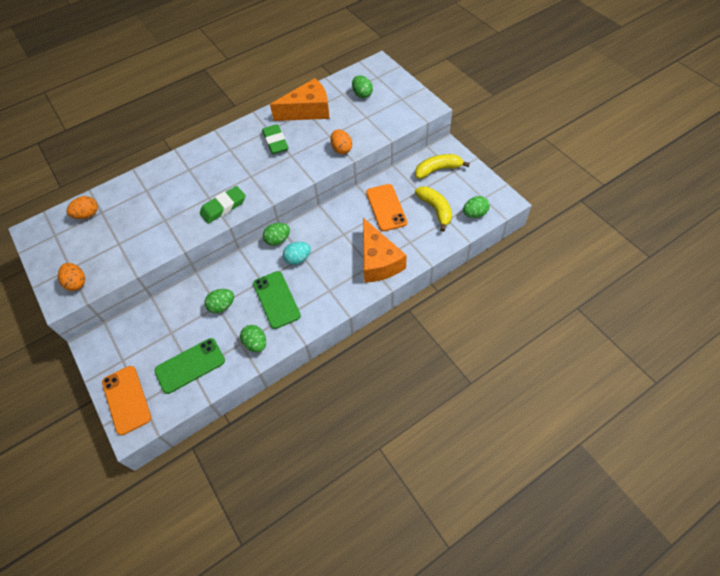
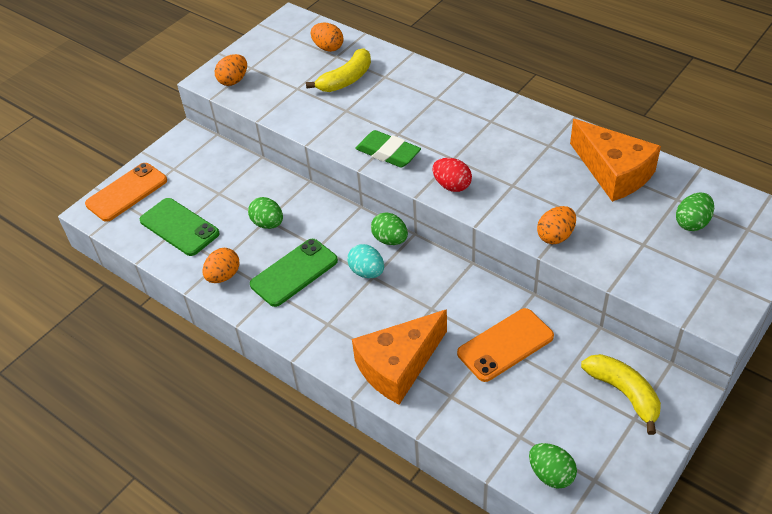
camera: 70 degrees right, 10 degrees down
green egg [240,325,266,352] -> orange egg [203,248,240,283]
green eraser [262,124,289,154] -> none
yellow banana [415,186,452,232] -> yellow banana moved to [306,48,371,92]
none -> red egg [432,158,472,192]

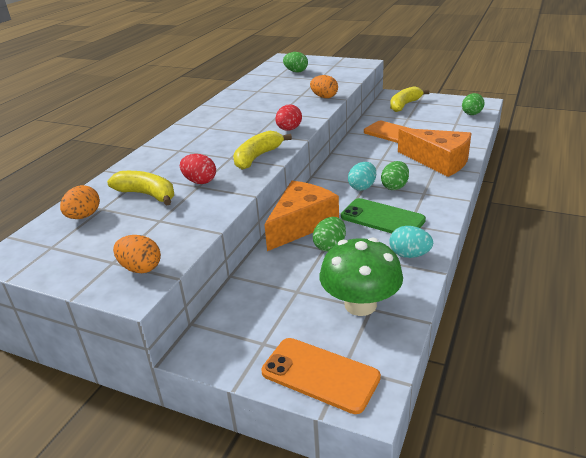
camera: 105 degrees left, 15 degrees down
green phone [140,198,220,256] -> green mushroom [319,237,403,316]
orange egg [203,248,240,283] -> turquoise egg [389,226,433,258]
green eraser [355,130,421,168] -> yellow banana [233,131,292,170]
green egg [371,213,408,245] -> green egg moved to [381,161,409,190]
orange cheese [570,119,661,202] -> orange cheese moved to [264,181,339,251]
none -> red egg [180,154,216,184]

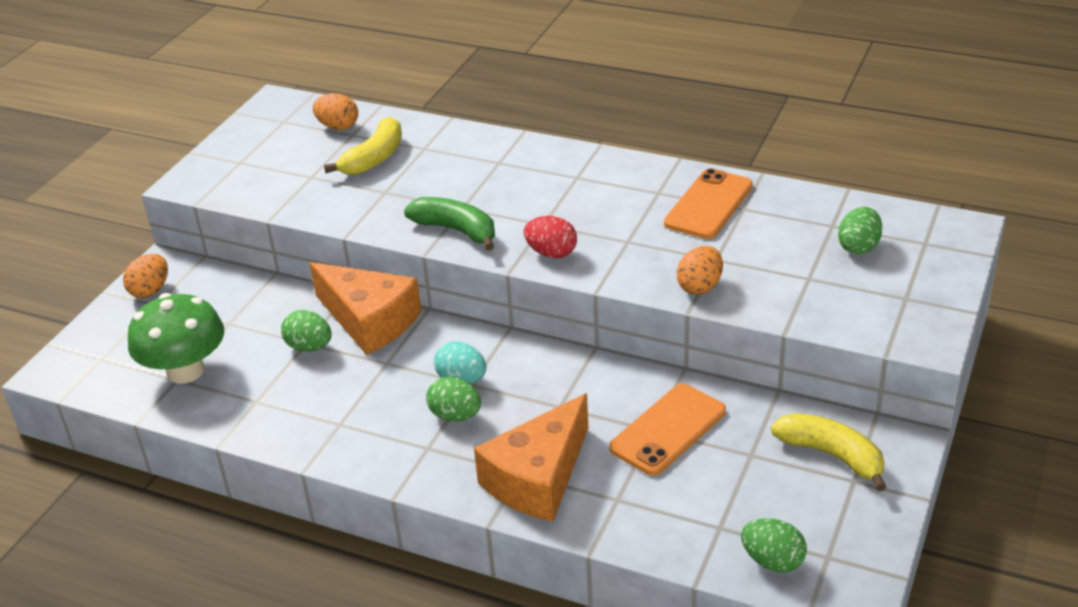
camera: 90 degrees right, 5 degrees up
orange egg [113,235,161,273] -> orange egg moved to [123,254,168,298]
red egg [180,154,216,184] -> none
yellow banana [233,131,292,170] -> green banana [404,197,495,251]
orange phone [261,338,381,414] -> orange phone moved to [664,168,753,239]
green phone [341,198,426,234] -> none
turquoise egg [389,226,433,258] -> none

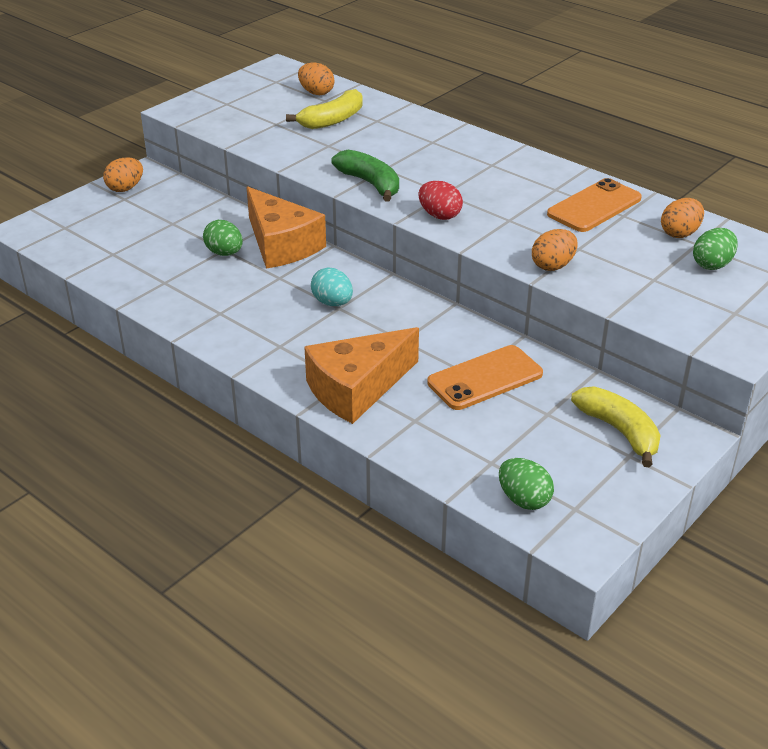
camera: 15 degrees right, 0 degrees up
green mushroom [128,293,224,384] -> none
green egg [426,377,481,421] -> none
none -> orange egg [661,198,704,238]

